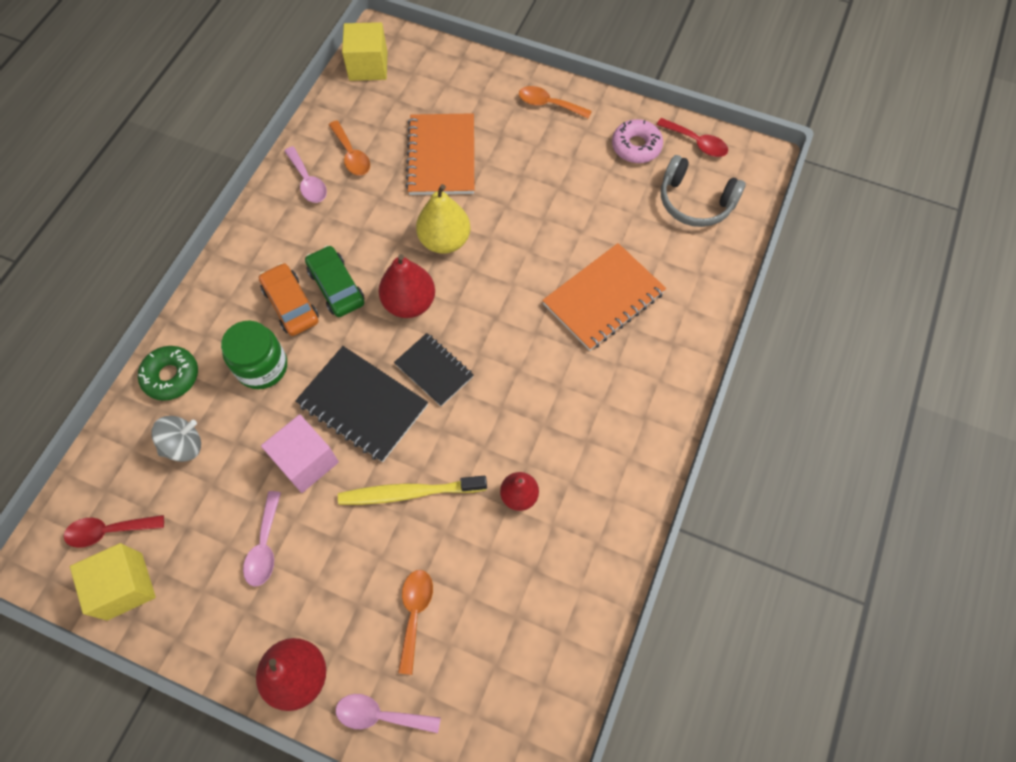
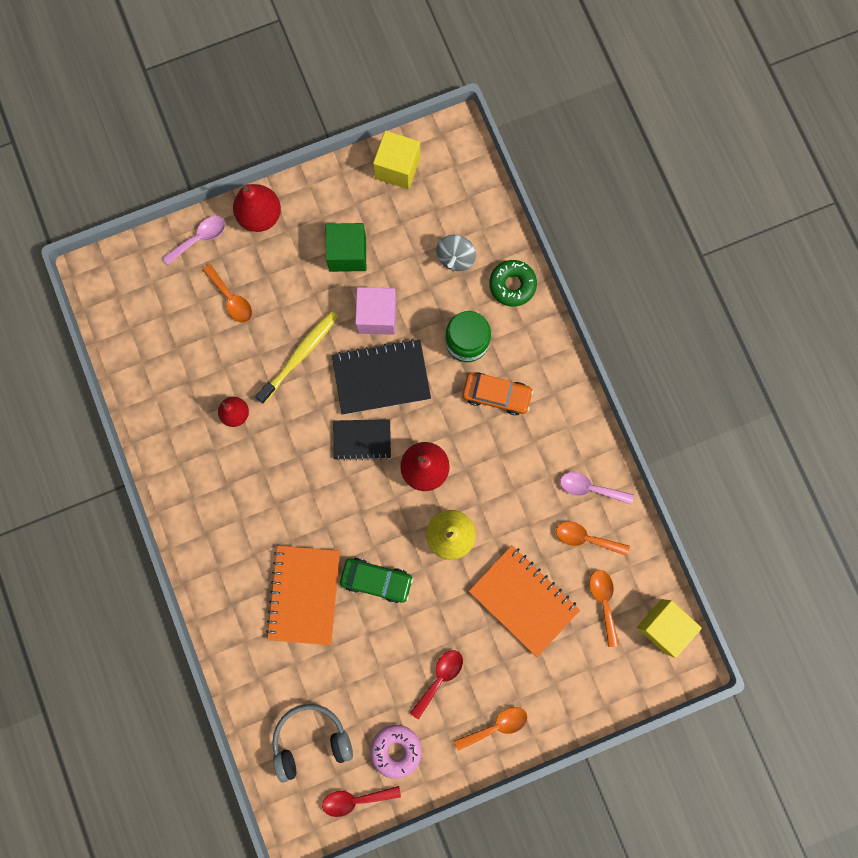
camera: 135 degrees right, 15 degrees up
red spoon [64,515,164,548] -> red spoon moved to [410,650,463,719]
pink spoon [243,491,281,587] -> green cube [326,223,366,272]
green car [305,245,364,317] -> green car moved to [340,558,413,603]
none -> orange spoon [589,570,619,647]

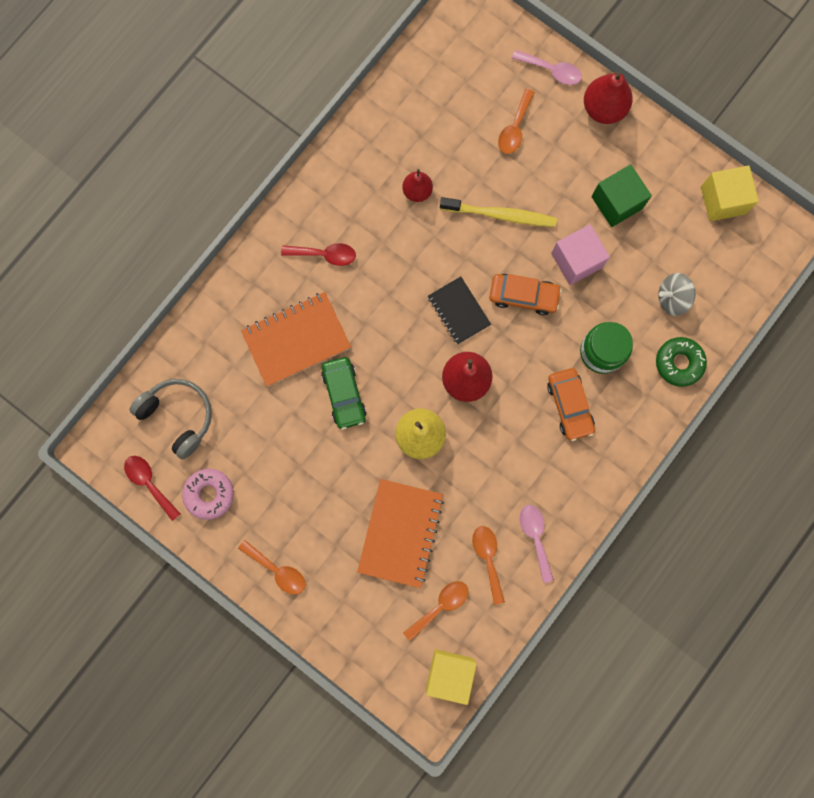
camera: 60 degrees right, 0 degrees up
black notebook [332,339,431,415] -> orange car [489,274,562,315]
red spoon [410,650,463,719] -> red spoon moved to [281,243,356,266]

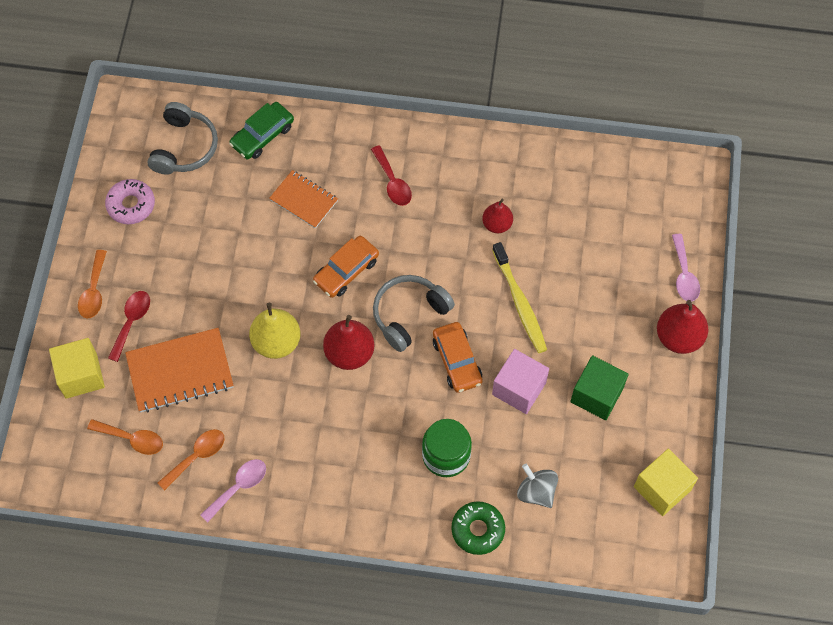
camera: 60 degrees right, 15 degrees down
red spoon [124,456,180,521] -> red spoon moved to [108,291,150,362]
orange notebook [241,292,351,387] -> orange notebook [269,170,338,229], size x0.63
green car [321,357,366,430] -> green car moved to [229,102,294,159]
yellow cube [426,649,477,705] -> yellow cube moved to [49,338,105,399]
black notebook [428,277,491,344] -> grey headphones [373,275,455,352]
orange spoon [498,89,535,154] -> none
orange car [547,368,595,441] -> orange car moved to [313,236,379,298]

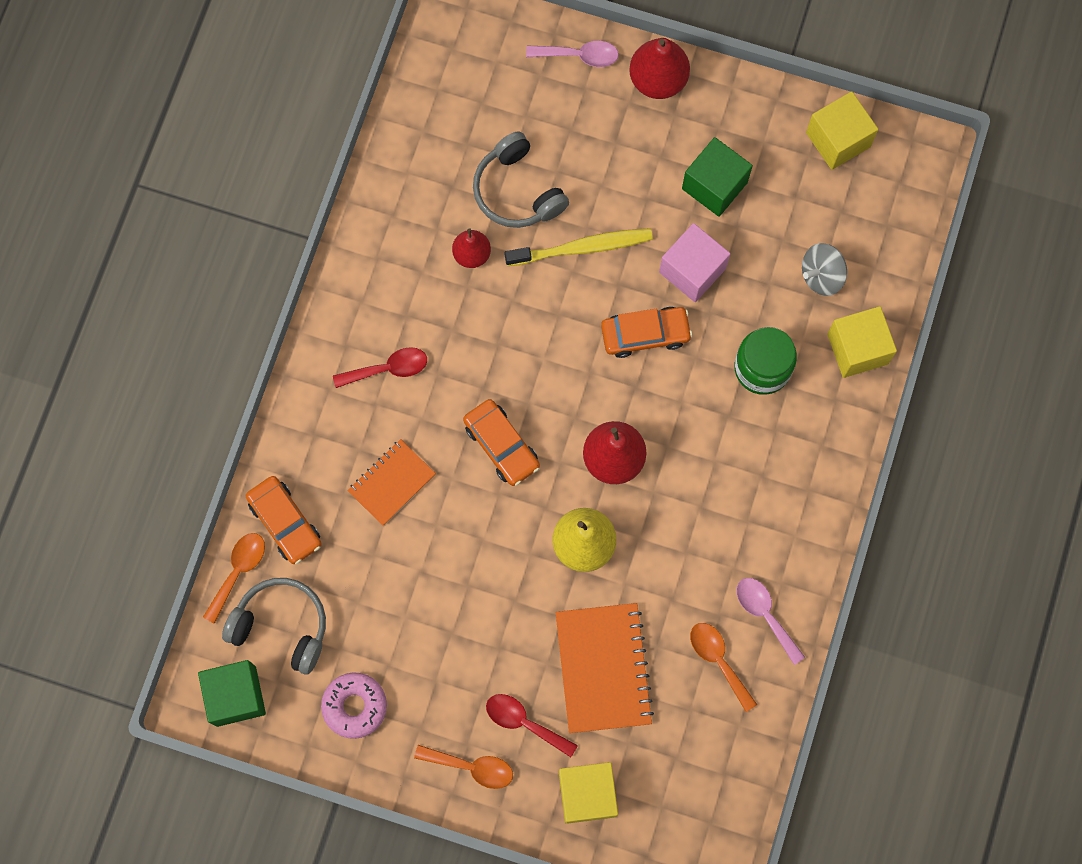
camera: 80 degrees left, 10 degrees up
orange spoon [87,419,163,455] -> orange spoon moved to [203,533,265,624]
green car [229,102,294,159] -> orange car [246,476,322,564]
grey headphones [373,275,455,352] -> grey headphones moved to [473,131,569,228]
green donut [451,501,505,555] -> yellow cube [827,306,897,378]
none -> green cube [198,660,266,727]

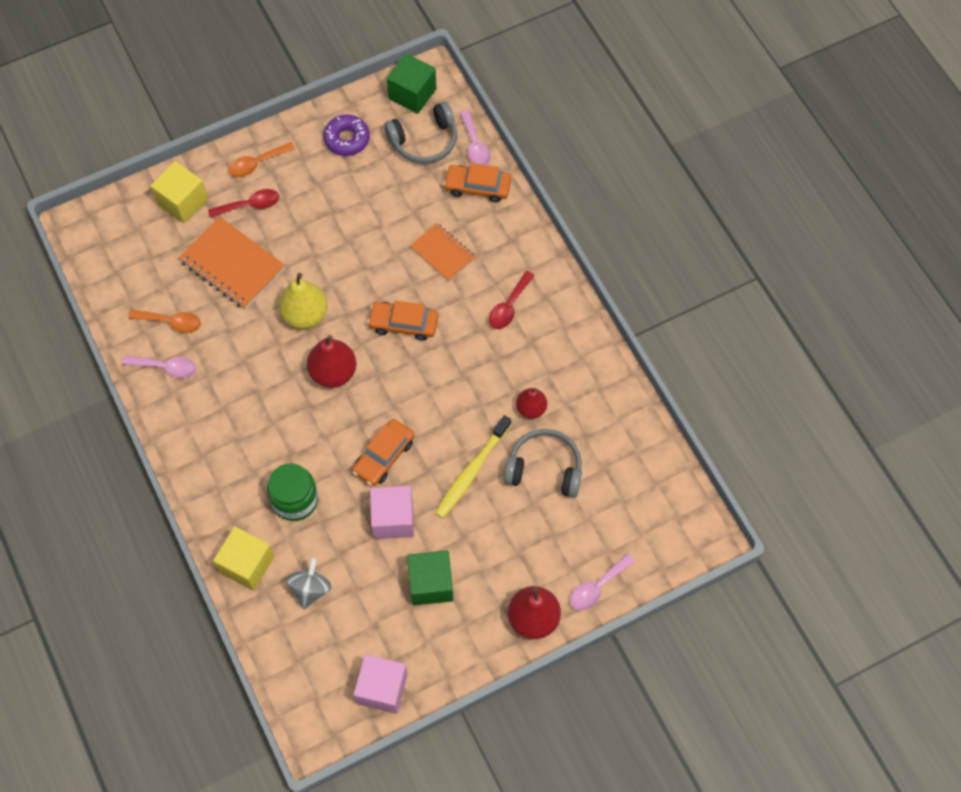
camera: 135 degrees right, 10 degrees down
orange spoon [203,533,265,624] -> pink spoon [460,110,491,165]
pink donut [321,673,387,739] -> purple donut [324,115,370,156]
orange notebook [348,439,436,526] -> orange notebook turned 45 degrees counterclockwise [410,223,476,282]
yellow cube [806,91,878,170] -> pink cube [354,654,408,714]

